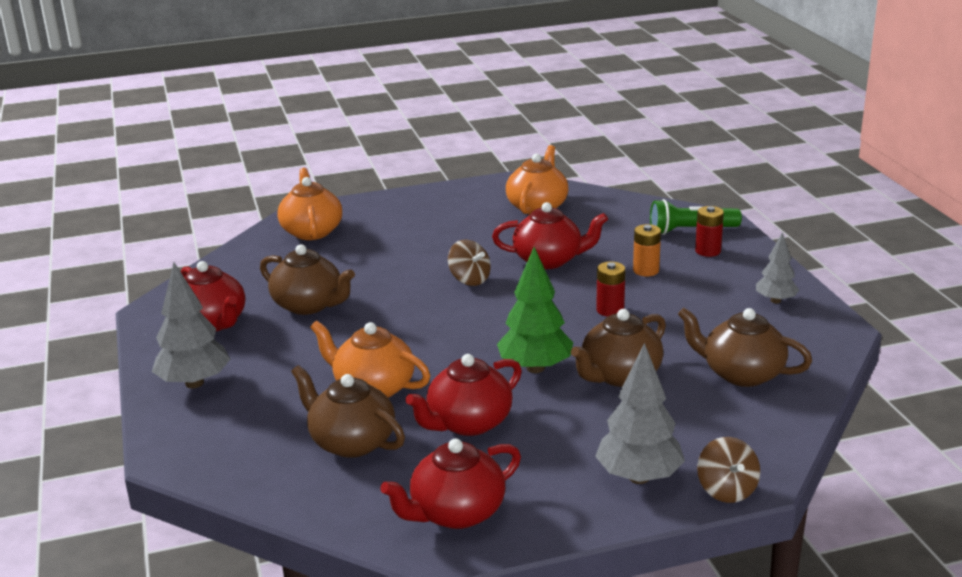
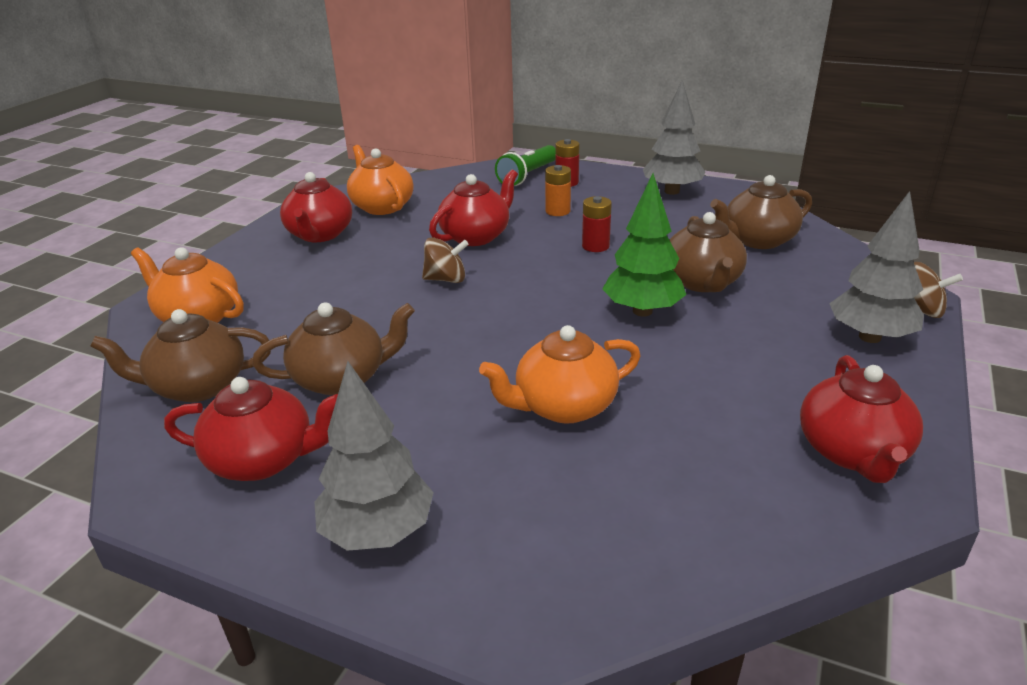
camera: 50 degrees left, 5 degrees up
brown teapot [291,365,405,458] -> brown teapot moved to [90,309,271,402]
red teapot [406,354,522,436] -> red teapot moved to [280,172,352,242]
grey tree [756,232,799,303] -> grey tree [643,80,705,195], size x1.64

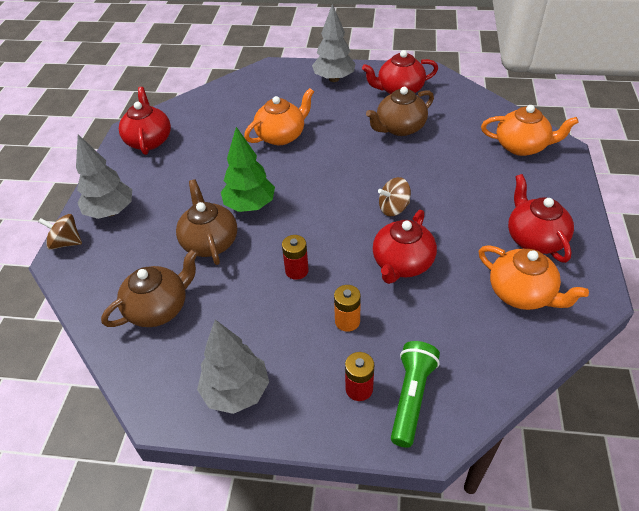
camera: 165 degrees right, 15 degrees up
brown teapot [90,309,271,402] -> none

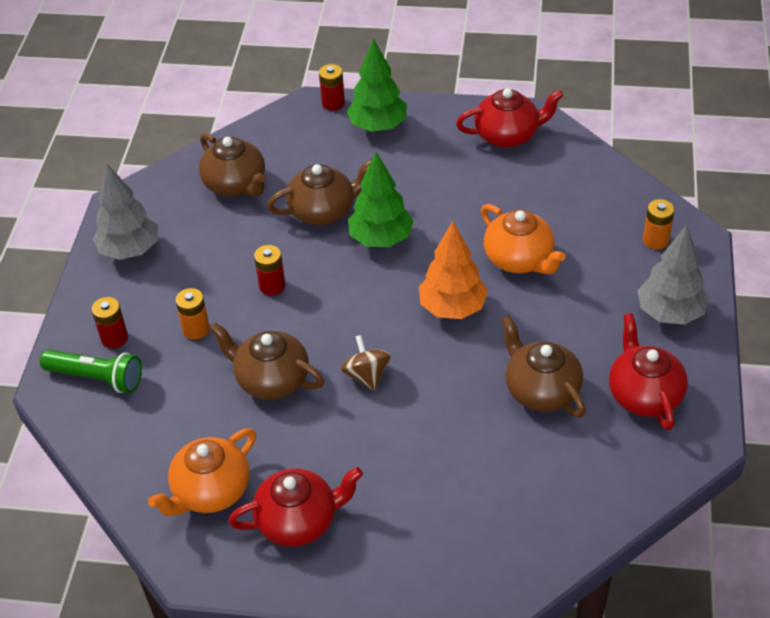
camera: 90 degrees right, 0 degrees up
brown spinning top [38,214,82,250] -> red battery [319,64,345,111]
grey tree [76,134,132,219] -> green tree [347,38,407,132]
red teapot [373,210,437,284] -> brown teapot [210,322,324,400]
orange teapot [481,105,579,156] -> none
none -> orange tree [419,221,488,319]
none -> orange battery [643,199,675,250]

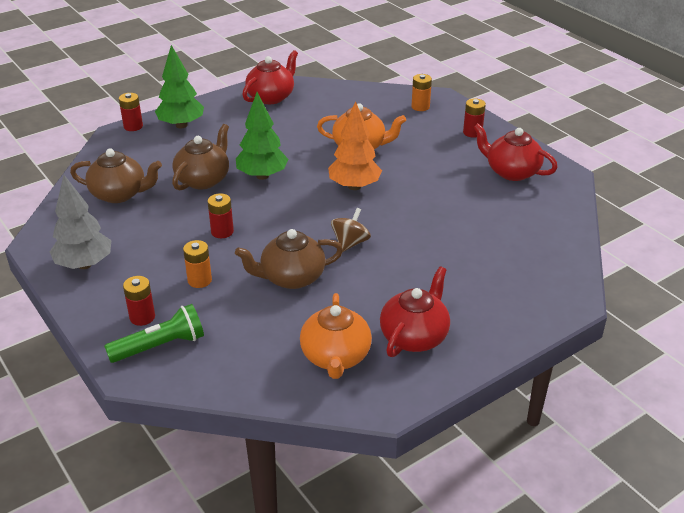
camera: 45 degrees left, 10 degrees down
brown spinning top [341,335,391,391] -> brown spinning top turned 90 degrees clockwise [331,208,371,252]
brown teapot [501,315,586,418] -> none
grey tree [637,225,709,325] -> red battery [463,98,486,138]

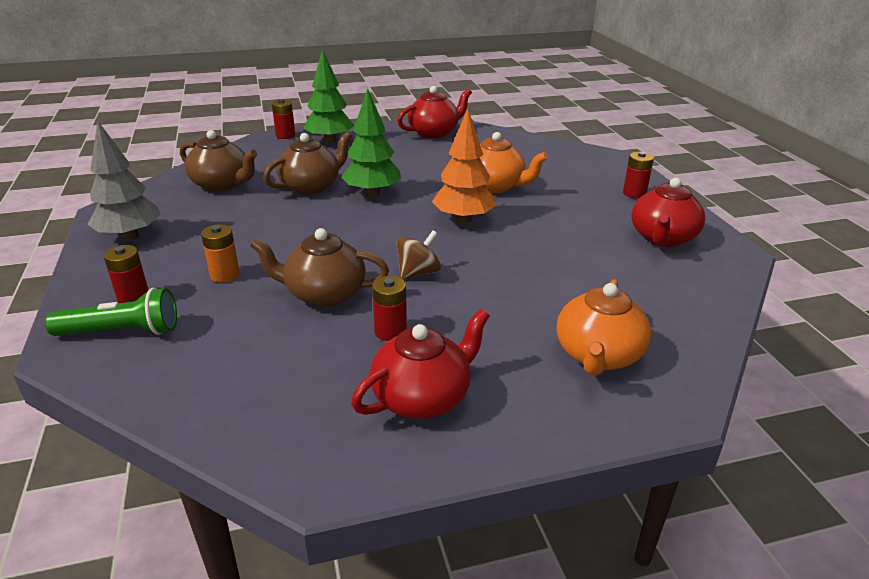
camera: 20 degrees right, 5 degrees down
red battery [208,193,234,238] -> red battery moved to [372,276,407,341]
orange teapot [300,293,372,379] -> orange teapot moved to [556,279,651,376]
orange battery [412,74,432,111] -> none
red teapot [473,124,558,181] -> red teapot turned 120 degrees counterclockwise [631,178,705,247]

